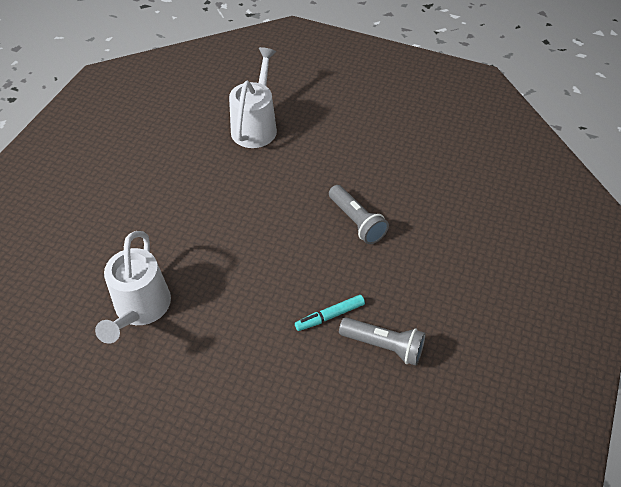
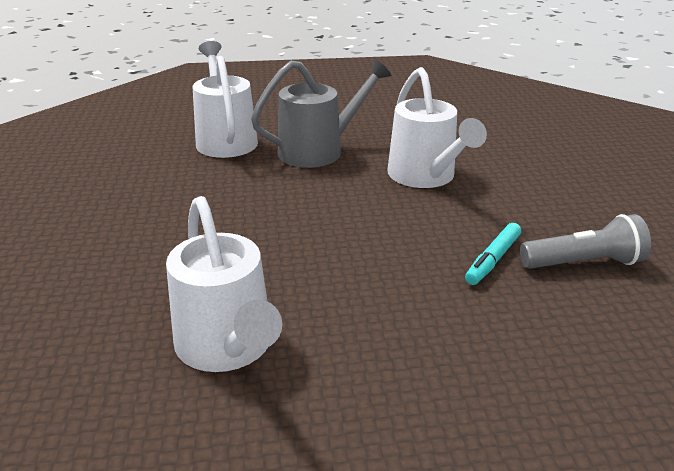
camera: 30 degrees left, 20 degrees down
grey flashlight [329,185,389,244] -> white watering can [387,67,487,188]
none -> grey watering can [251,59,392,168]

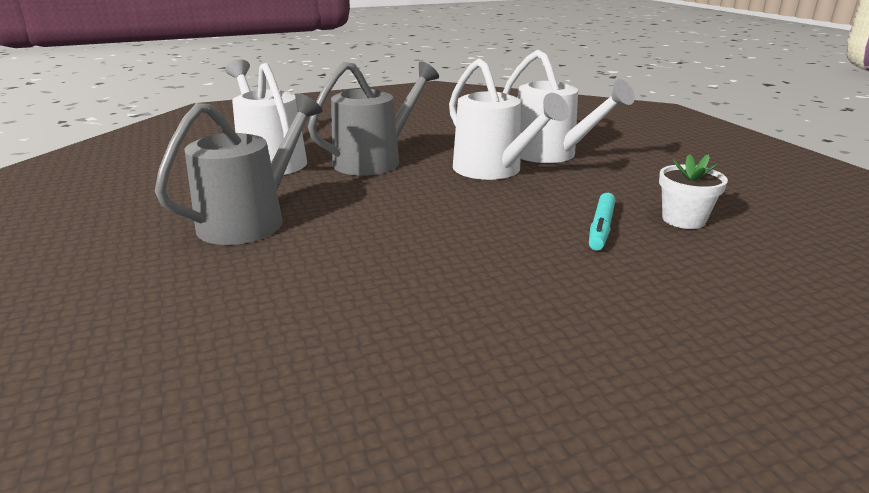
camera: 15 degrees left, 5 degrees down
white watering can [166,196,282,372] -> white watering can moved to [503,50,635,163]
grey flashlight [520,214,651,269] -> white flower pot [659,154,728,229]
none -> grey watering can [155,93,322,245]

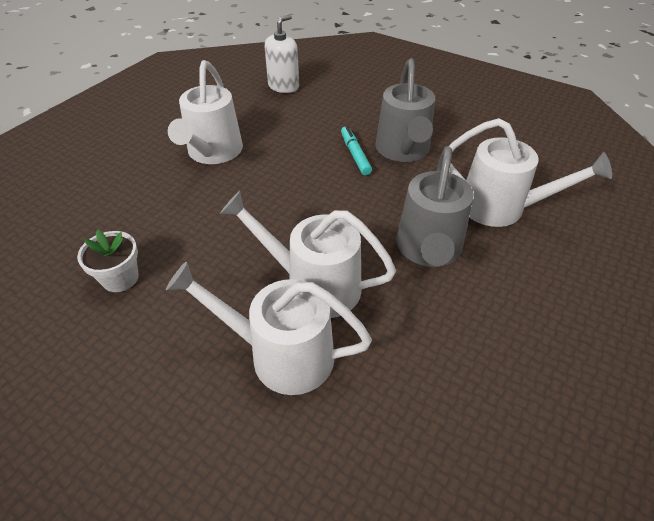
camera: 145 degrees right, 20 degrees up
turquoise marker [589,193,615,250] -> turquoise marker moved to [341,126,372,175]
none -> white watering can [168,60,243,164]
none -> white soap dispenser [264,15,299,93]

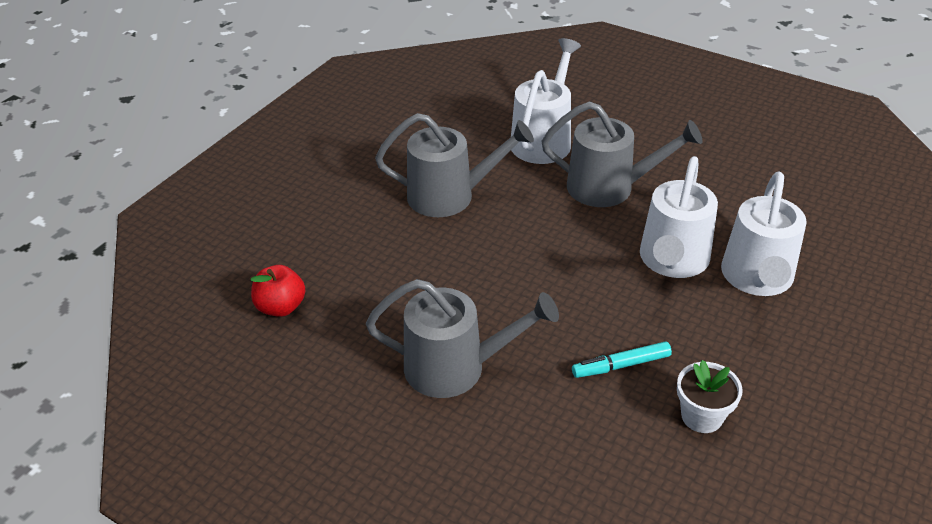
camera: 90 degrees left, 5 degrees down
white watering can [168,60,243,164] -> grey watering can [366,279,559,398]
white soap dispenser [264,15,299,93] -> red apple [251,265,306,317]
turquoise marker [341,126,372,175] -> turquoise marker moved to [572,341,672,378]

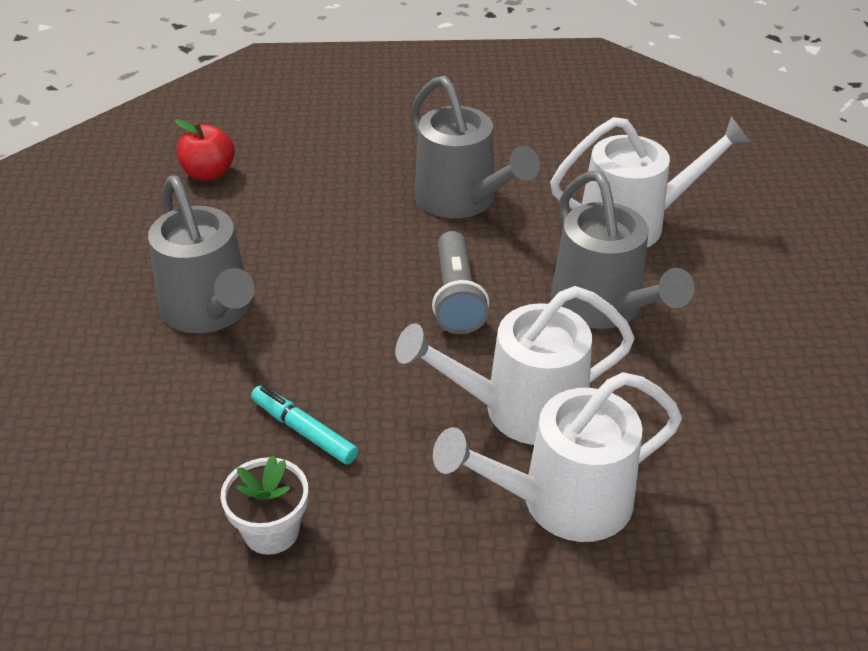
camera: 55 degrees right, 0 degrees up
none -> grey flashlight [432,231,489,334]

